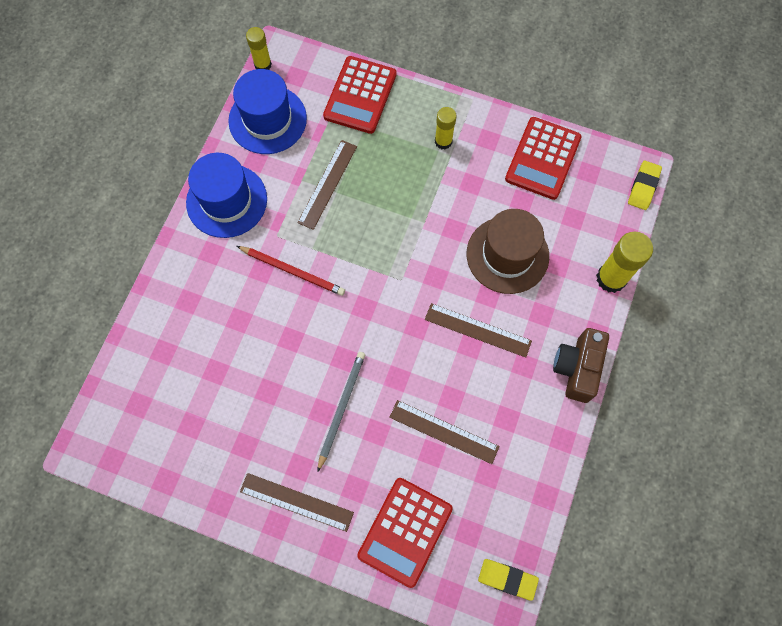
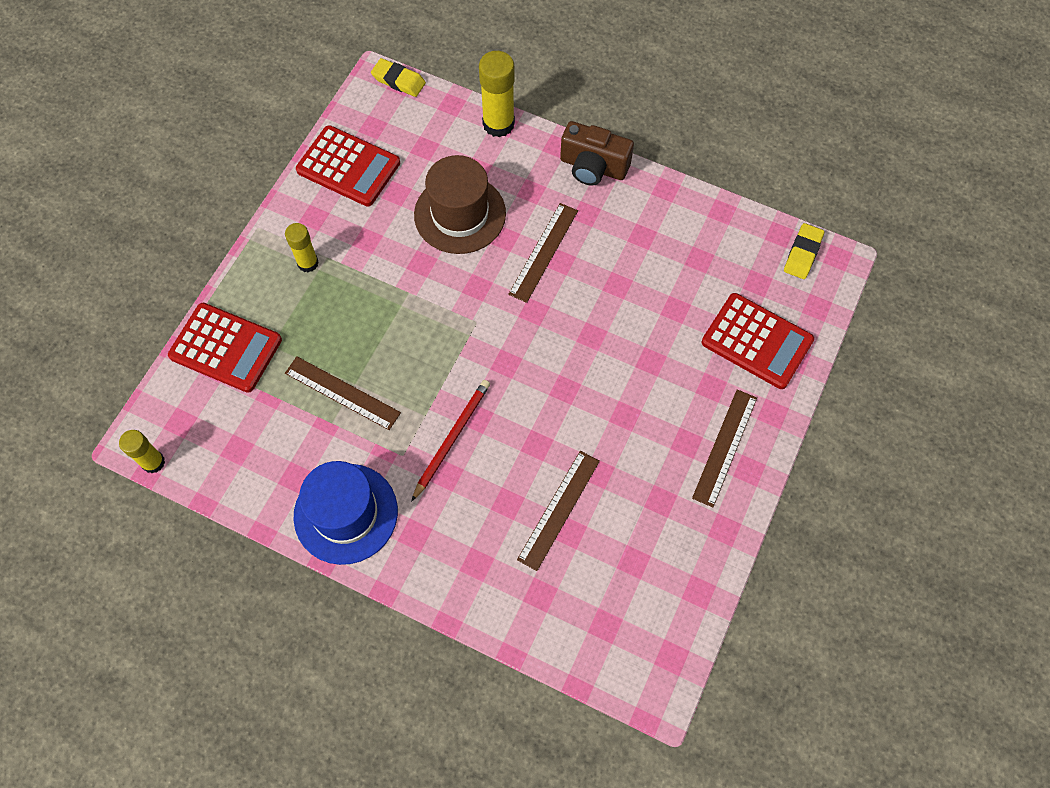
camera: 85 degrees left, 5 degrees down
blue hat [228,69,307,154] -> none
grey pencil [317,352,365,472] -> none
brown ruler [389,400,500,464] -> brown ruler moved to [517,451,600,571]

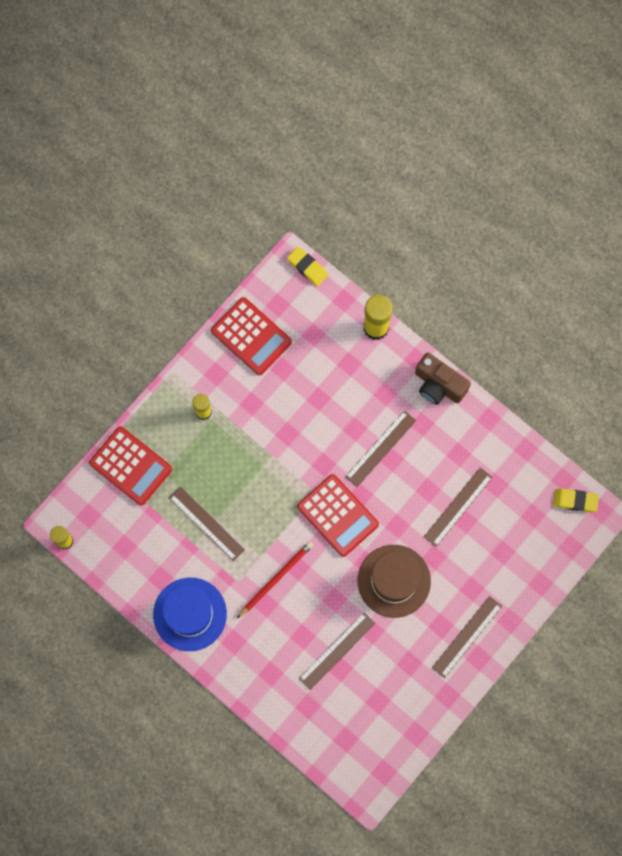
camera: 15 degrees right, 10 degrees up
brown hat [414,155,506,254] -> brown hat moved to [358,545,431,618]
red calculator [701,293,814,389] -> red calculator moved to [297,474,379,557]
yellow eraser [784,223,824,279] -> yellow eraser turned 60 degrees clockwise [553,489,599,512]
none -> brown ruler [424,467,492,547]

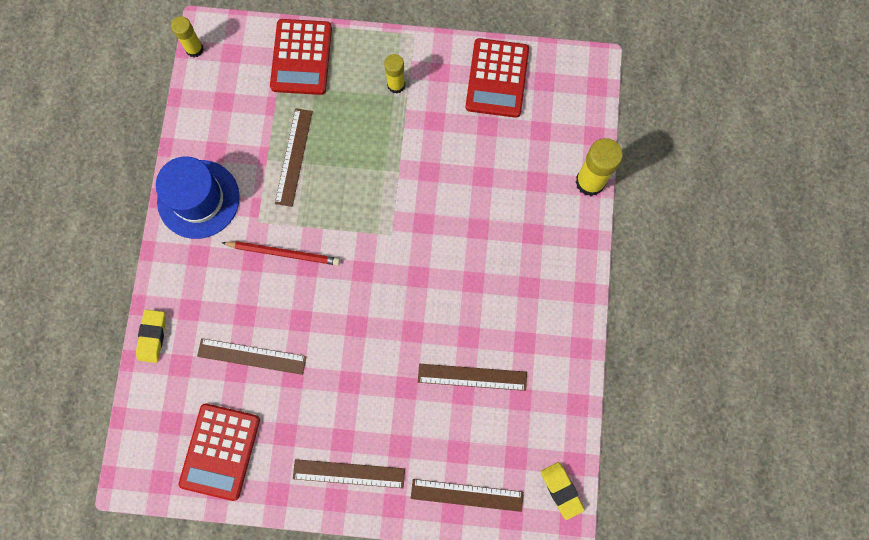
camera: 55 degrees right, 0 degrees up
yellow eraser [287,247,328,286] -> yellow eraser moved to [136,310,166,363]
red calculator [297,474,379,557] -> red calculator moved to [179,403,260,501]
brown ruler [345,410,416,487] -> brown ruler moved to [411,479,524,512]
brown hat [358,545,431,618] -> none
brown camera [415,353,471,405] -> none

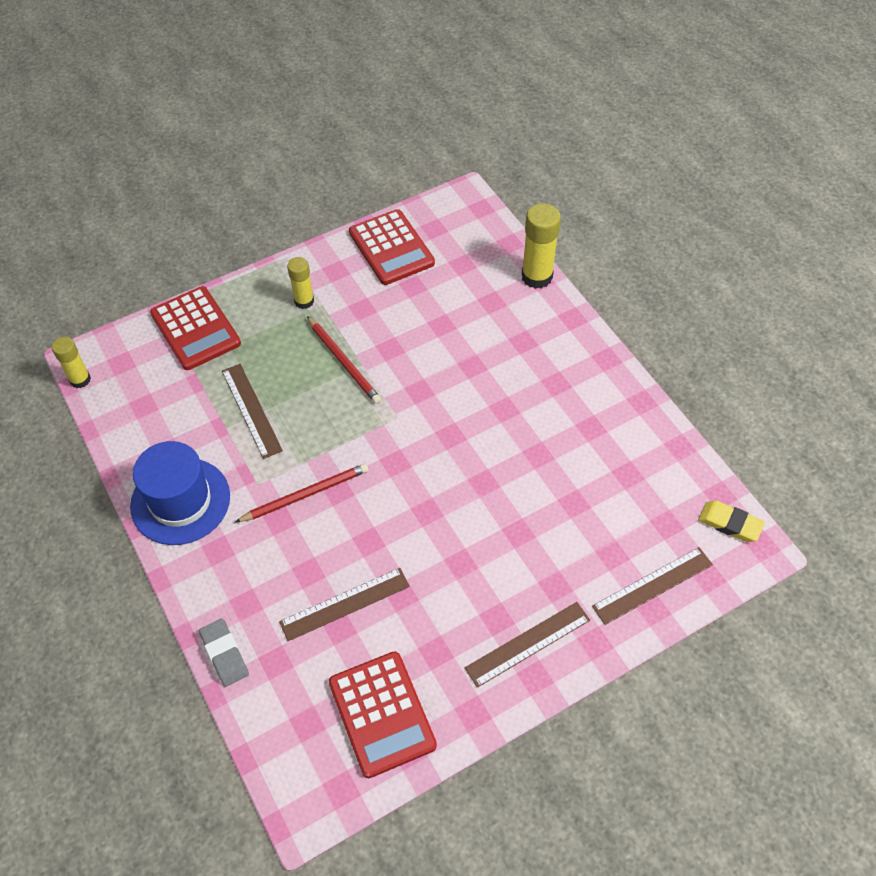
camera: 35 degrees left, 20 degrees down
yellow eraser [136,310,166,363] -> grey eraser [199,619,249,687]
brown ruler [418,364,527,391] -> none
none -> red pencil [307,316,381,404]

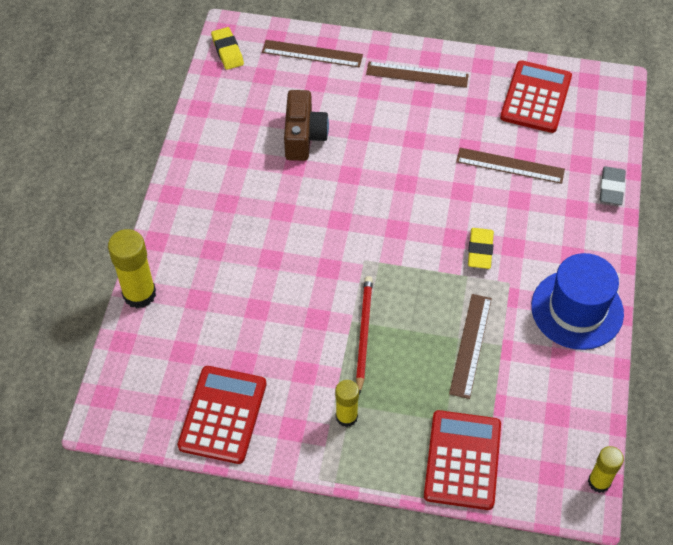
camera: 140 degrees left, 0 degrees up
red pencil [235,463,369,522] -> yellow eraser [468,228,494,269]
none -> brown camera [284,90,329,161]

